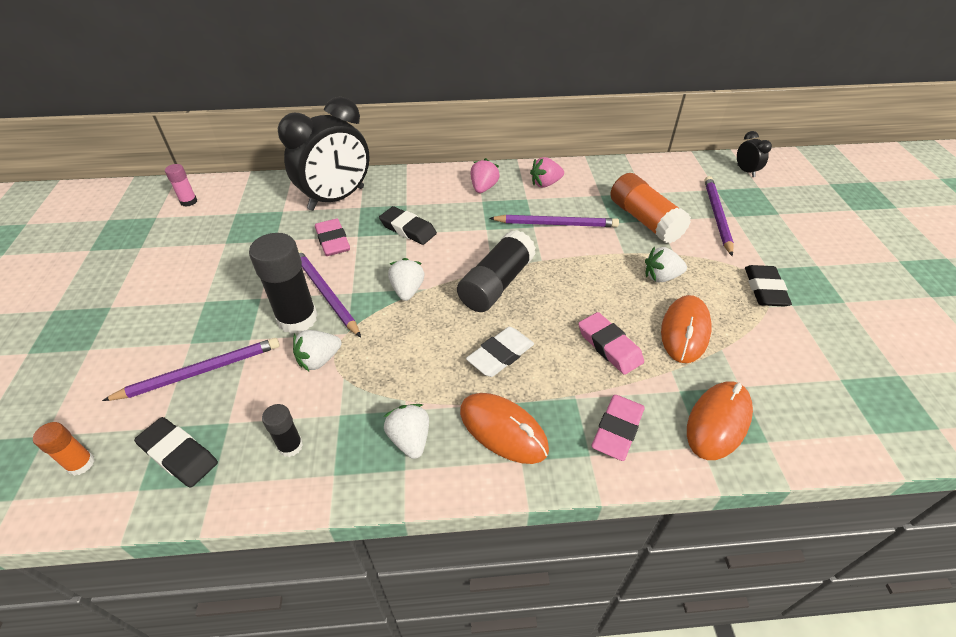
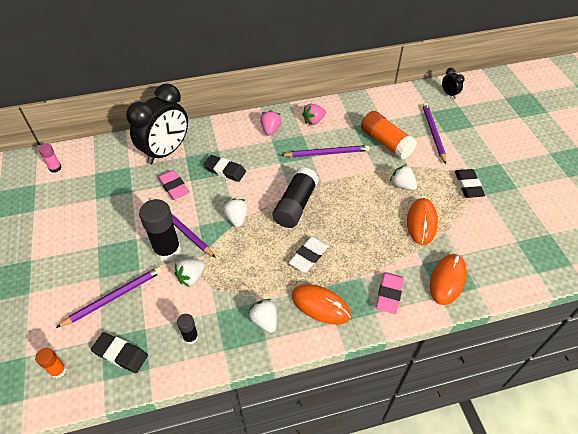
camera: 10 degrees left, 5 degrees up
pink eraser [578,312,644,375] -> none
white strawberry [645,247,687,282] -> white strawberry turned 60 degrees clockwise [390,164,417,191]

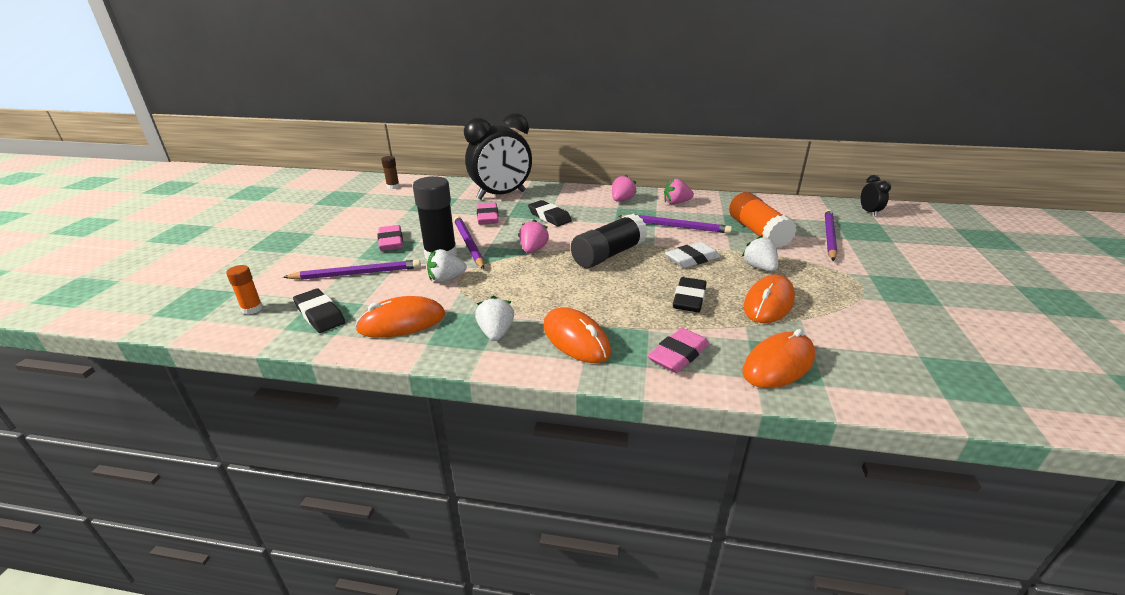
camera: 25 degrees right, 20 degrees down
pink glue stick [38,143,62,172] -> brown glue stick [381,156,400,189]
black glue stick [177,314,198,344] -> orange mouse [355,296,445,338]
white strawberry [223,198,248,227] -> pink strawberry [519,219,549,253]
white eraser [289,236,329,272] -> white eraser moved to [665,242,720,268]
black eraser [455,169,485,198] -> black eraser moved to [673,277,707,313]
none -> pink eraser [378,225,403,251]

